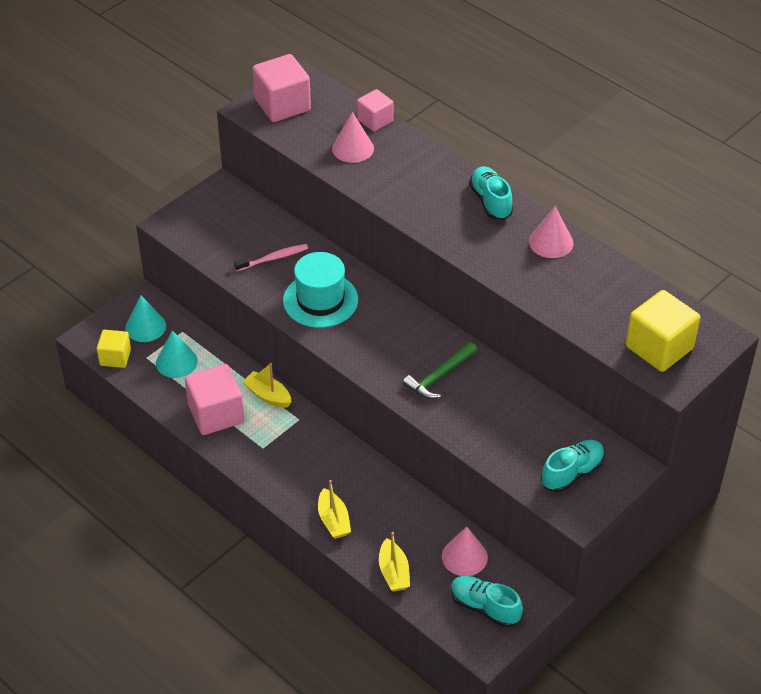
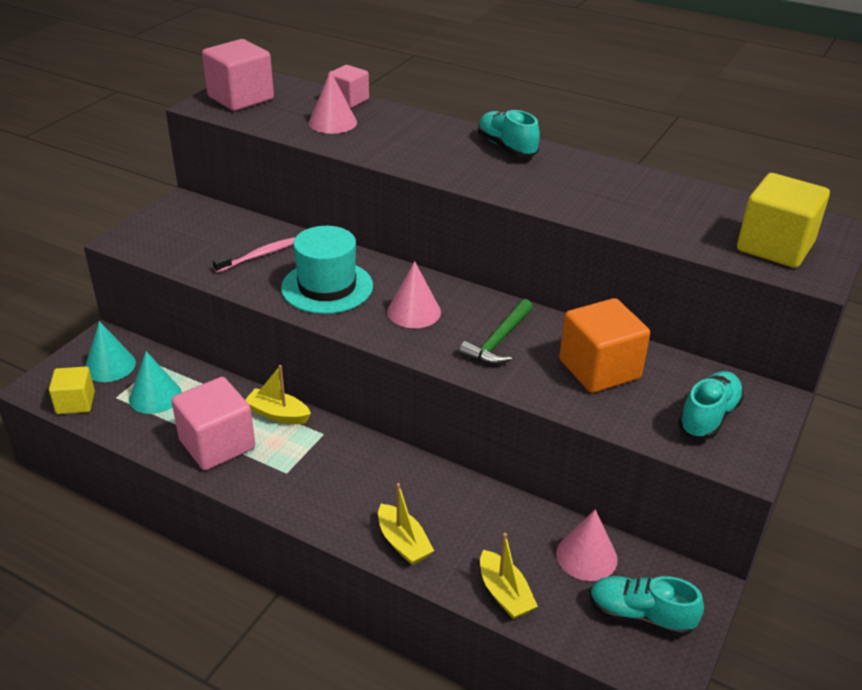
camera: 15 degrees left, 10 degrees down
pink cone [529,206,573,258] -> pink cone moved to [387,261,441,328]
none -> orange cube [559,298,650,393]

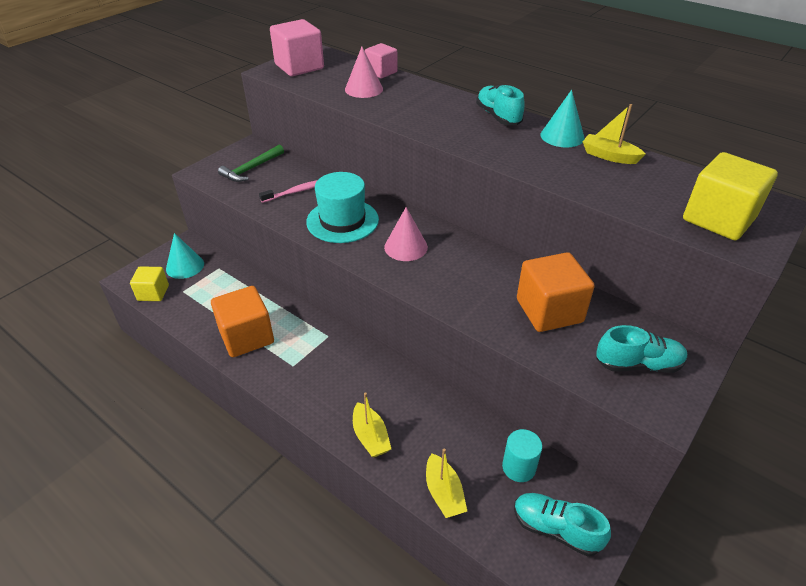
camera: 10 degrees right, 5 degrees up
turquoise cone [129,351,182,414] -> turquoise cone moved to [541,90,584,148]
pink cube [171,377,255,470] -> orange cube [211,286,274,357]
yellow boat [245,365,311,424] -> yellow boat moved to [583,104,646,164]
green hammer [459,299,533,365] -> green hammer moved to [218,145,284,182]
pink cone [556,509,618,581] -> turquoise cylinder [502,429,542,482]
turquoise shoe [678,371,744,440] -> turquoise shoe turned 45 degrees clockwise [596,325,688,373]

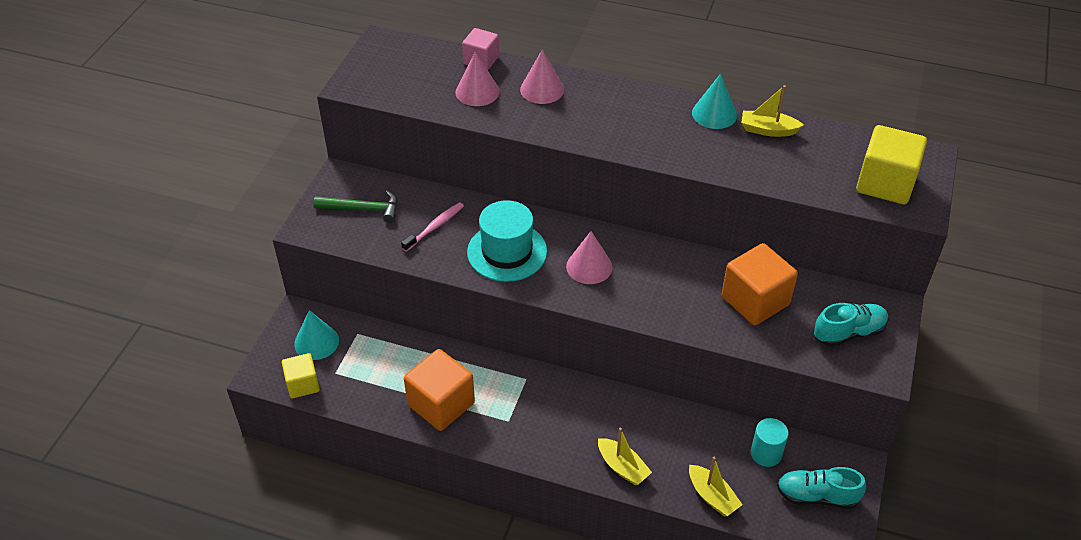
camera: 20 degrees left, 5 degrees up
green hammer [218,145,284,182] -> green hammer turned 105 degrees counterclockwise [314,190,398,223]
pink cube [270,19,324,76] -> none
turquoise shoe [476,84,525,125] -> none
none -> pink cone [520,49,564,104]

